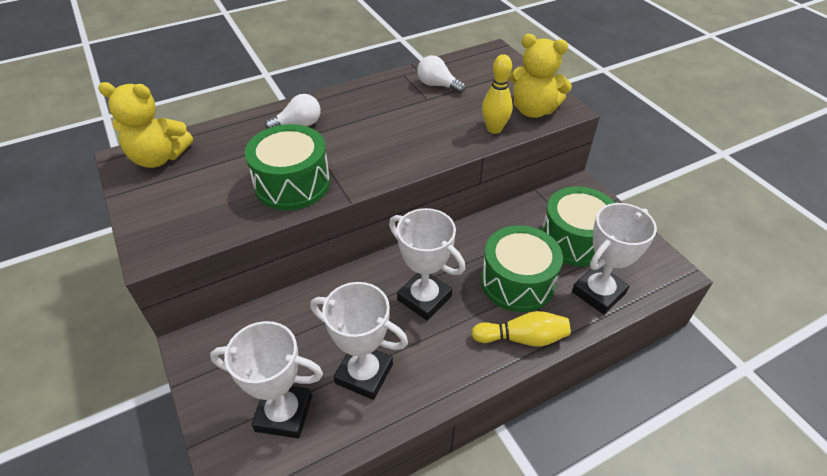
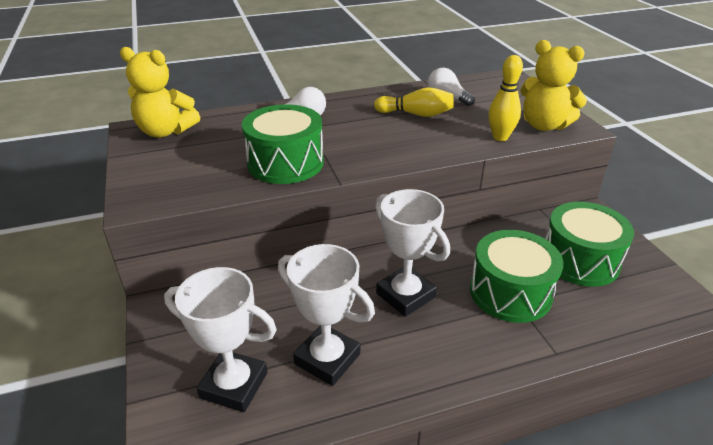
camera: 10 degrees right, 10 degrees down
yellow bowling pin [471,311,570,347] -> yellow bowling pin moved to [374,87,454,117]
white trophy [572,203,657,315] -> none

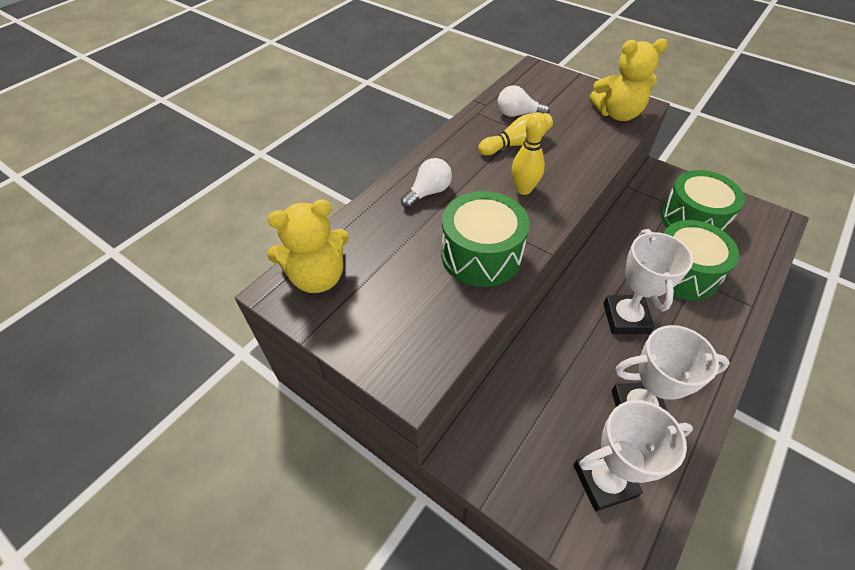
camera: 35 degrees left, 15 degrees up
white trophy [375,189,450,317] -> white trophy turned 75 degrees clockwise [603,229,693,334]
yellow bowling pin [489,55,523,141] -> yellow bowling pin moved to [512,112,547,195]

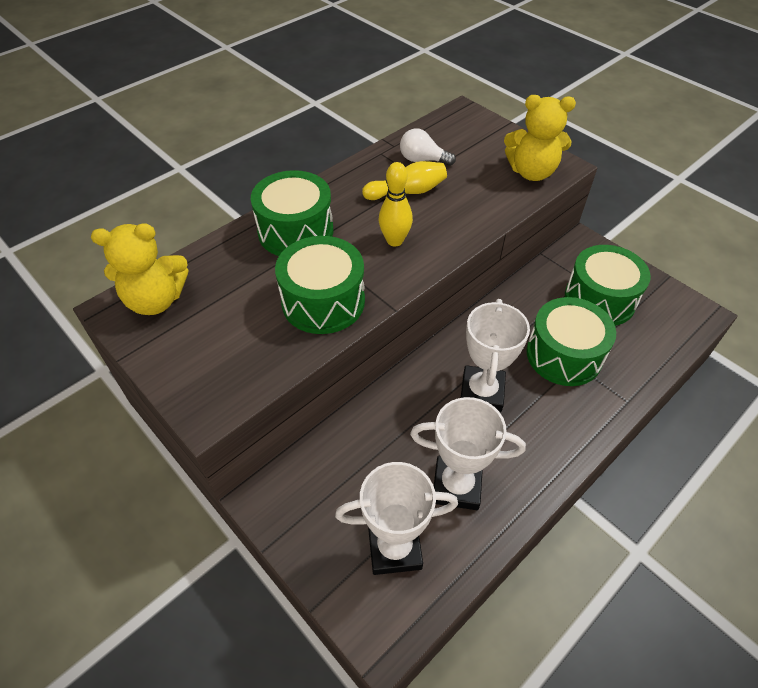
camera: 10 degrees right, 0 degrees up
white light bulb [401,158,452,208] -> green drum [251,170,334,256]

